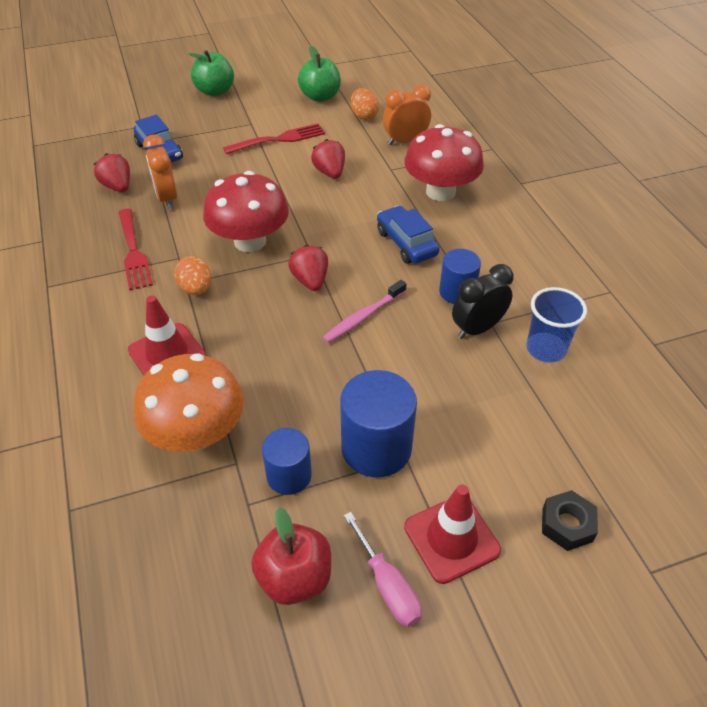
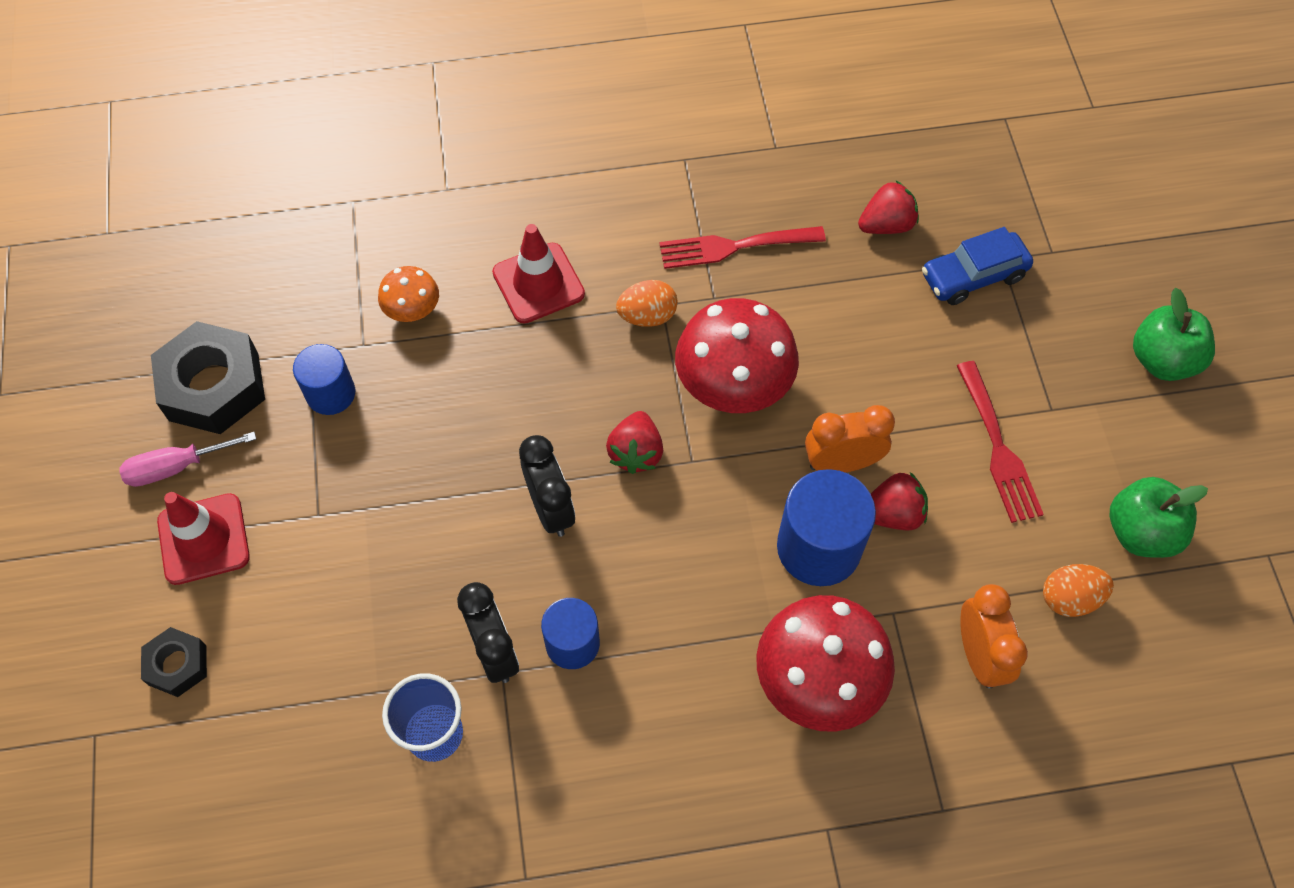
camera: 100 degrees right, 15 degrees up
orange mushroom [133,353,244,452] -> orange mushroom [378,266,439,322], size x0.52
orange clock [143,135,177,209] -> orange clock moved to [805,405,895,473]
red apple [251,507,331,605] -> black nut [151,321,265,434]
red strawberry [288,245,328,291] -> red strawberry turned 105 degrees clockwise [606,411,663,474]
pink toothbrush [322,280,406,343] -> black clock [519,435,575,537]
blue cylinder [340,370,417,478] -> blue cylinder moved to [777,469,876,586]
blue car [377,205,440,264] -> none

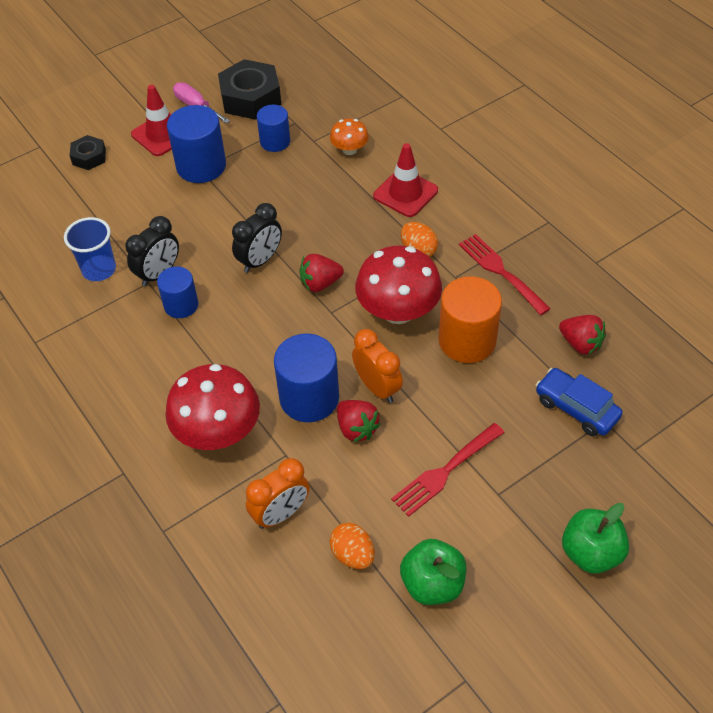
camera: 65 degrees right, 10 degrees down
none -> blue cylinder [167,105,226,183]
none -> orange cylinder [438,276,502,363]

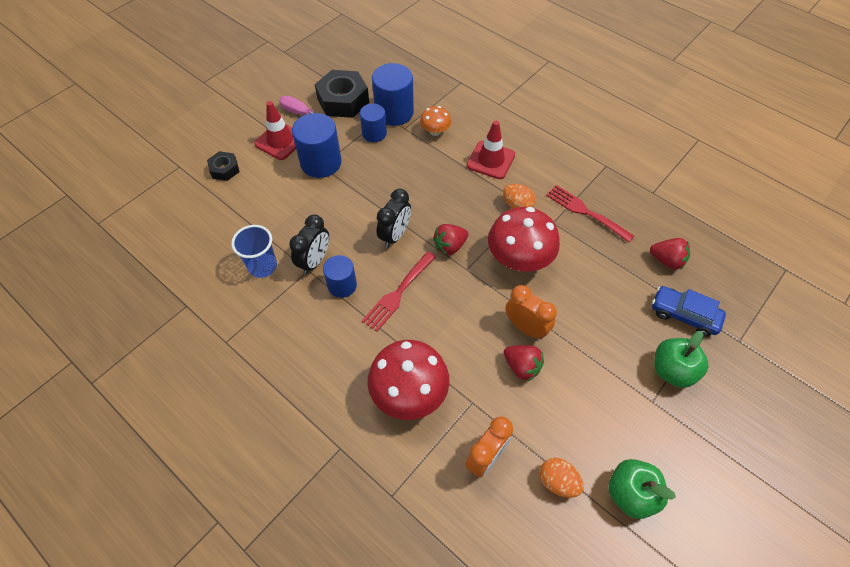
camera: 15 degrees left, 5 degrees up
blue cylinder [274,333,339,422] -> blue cylinder moved to [372,63,414,126]
red fork [391,423,505,517] -> red fork moved to [362,251,436,332]
orange cylinder [438,276,502,363] -> none
green apple [562,503,629,574] -> green apple moved to [654,331,709,388]

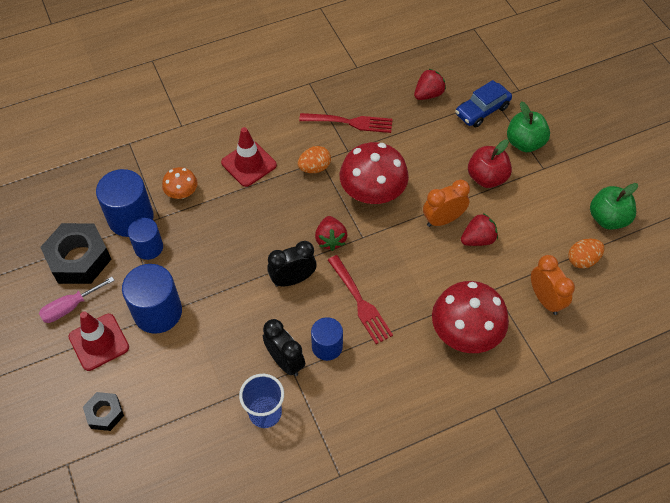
camera: 65 degrees left, 0 degrees up
black clock [376,189,411,248] -> black clock turned 75 degrees counterclockwise [267,241,317,287]
red fork [546,185,635,243] -> red fork turned 150 degrees counterclockwise [299,113,393,133]
none -> red apple [468,139,512,188]

